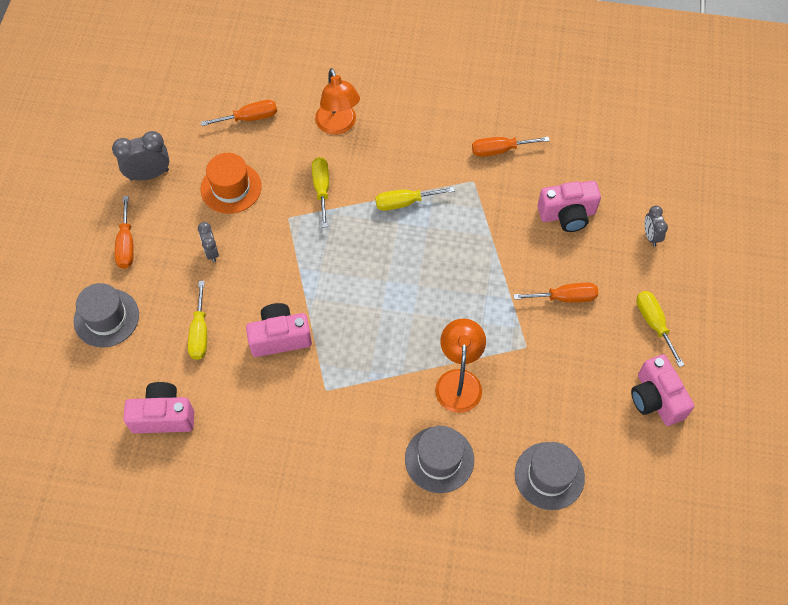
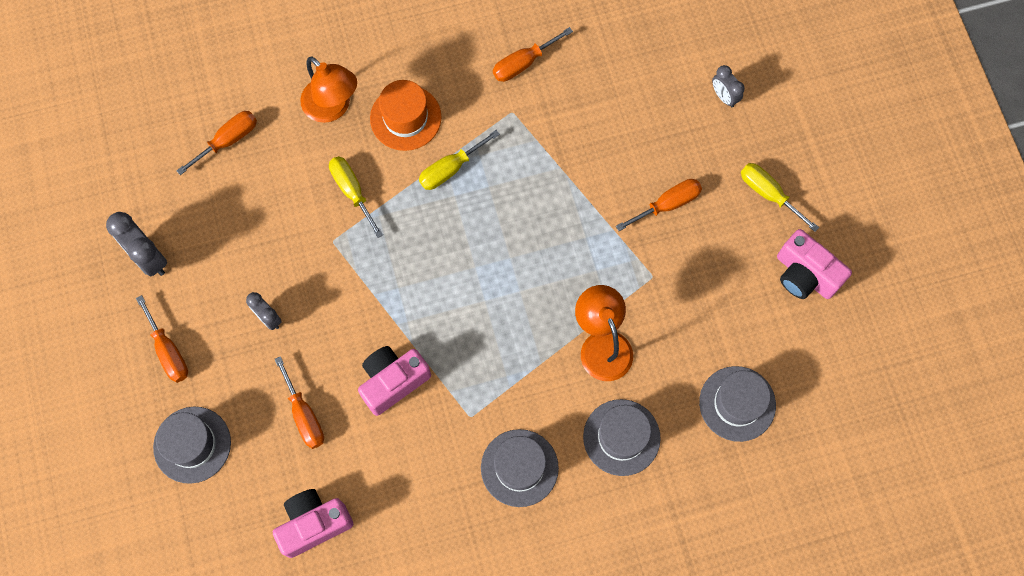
camera: 25 degrees left, 10 degrees up
grey clock [112,131,169,181] -> grey clock turned 90 degrees counterclockwise [106,212,167,276]
yellow screwdriver [188,281,207,360] -> orange screwdriver [274,356,324,449]
orange hat [201,153,262,214] -> orange hat moved to [370,80,442,151]
pink camera [538,181,601,232] -> none
none -> grey hat [481,429,559,507]

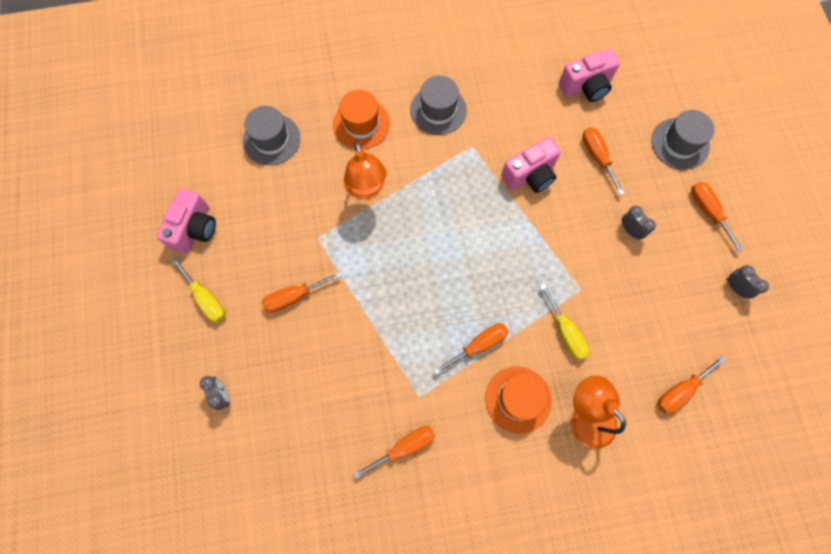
camera: 175 degrees left, 0 degrees up
grey clock [106,212,167,276] -> grey clock [727,265,769,299], size x0.61
yellow screwdriver [419,130,500,190] -> orange screwdriver [434,323,509,375]
grey hat [583,399,661,476] -> orange hat [333,90,390,149]
pink camera [777,229,852,299] -> pink camera turned 60 degrees clockwise [156,189,216,254]

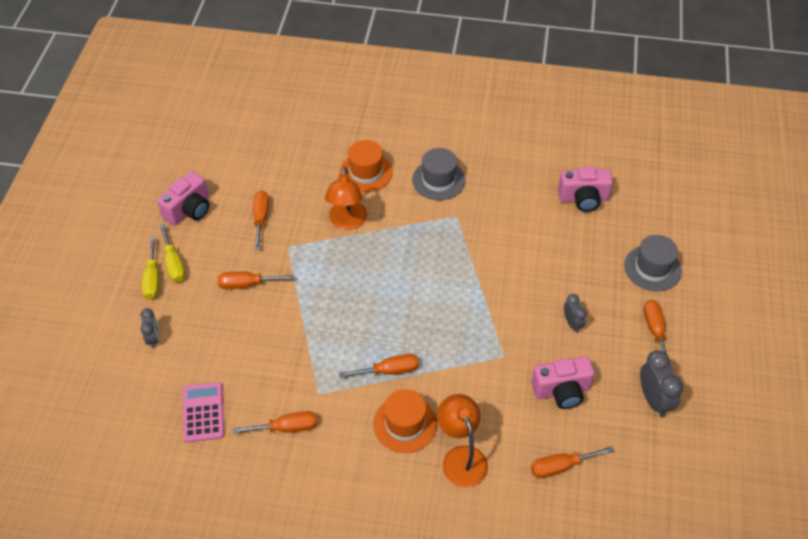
camera: 20 degrees right, 20 degrees down
grey hat [243,106,300,165] -> none
pink camera [501,137,561,193] -> pink camera moved to [531,356,595,409]
yellow screwdriver [540,283,590,360] -> yellow screwdriver moved to [142,237,159,299]
orange screwdriver [582,127,625,195] -> orange screwdriver moved to [253,191,269,249]
grey clock [727,265,769,299] -> grey clock [640,350,683,418], size x1.65
none -> pink calculator [183,382,224,443]

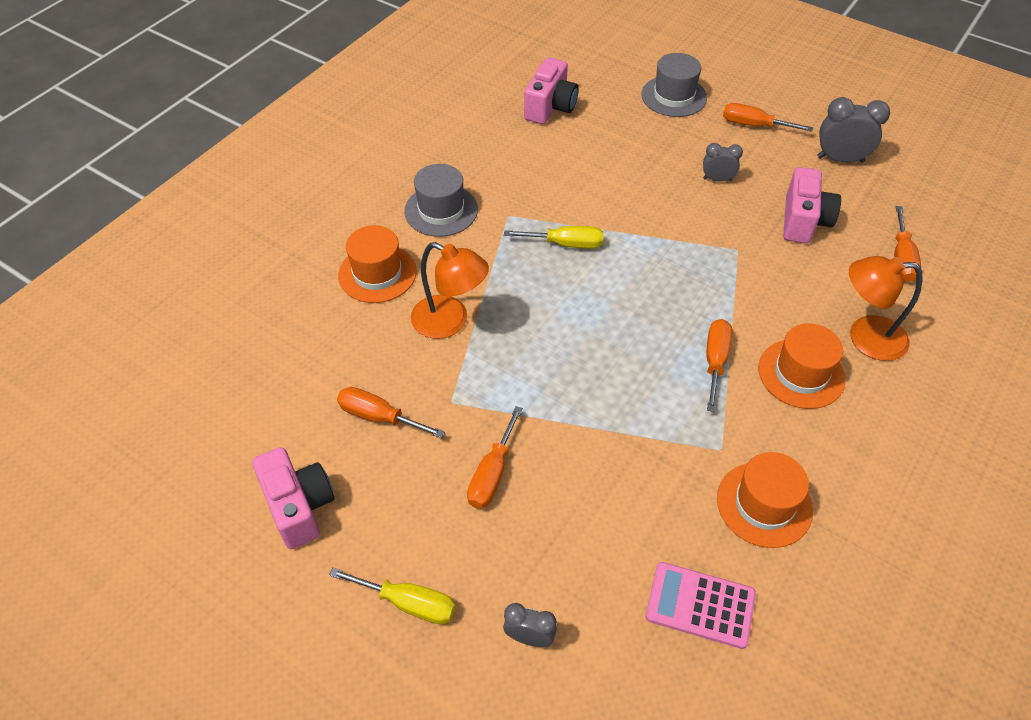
camera: 65 degrees left, 0 degrees up
yellow screwdriver [160,224,185,282] -> yellow screwdriver moved to [504,226,604,249]
orange screwdriver [233,411,317,434] -> orange hat [717,452,813,548]

